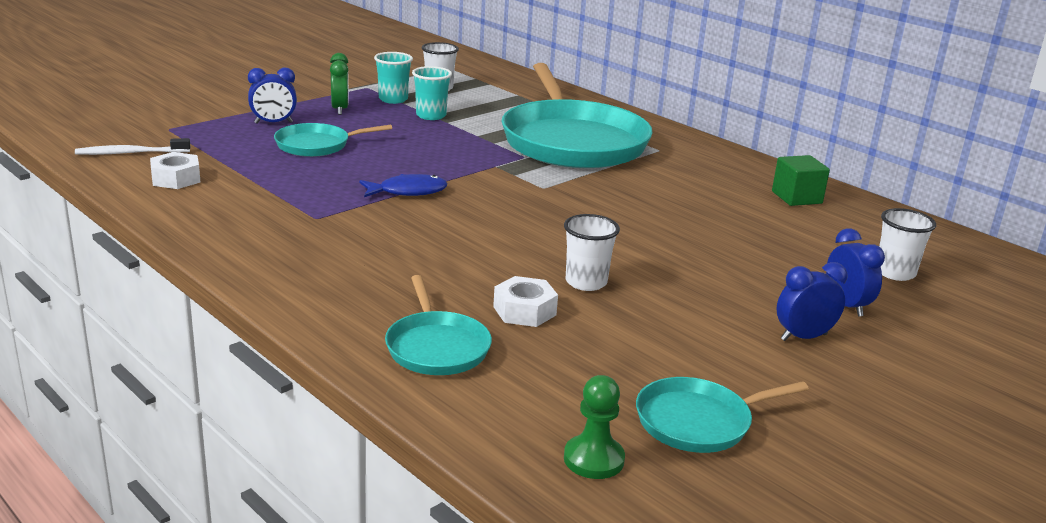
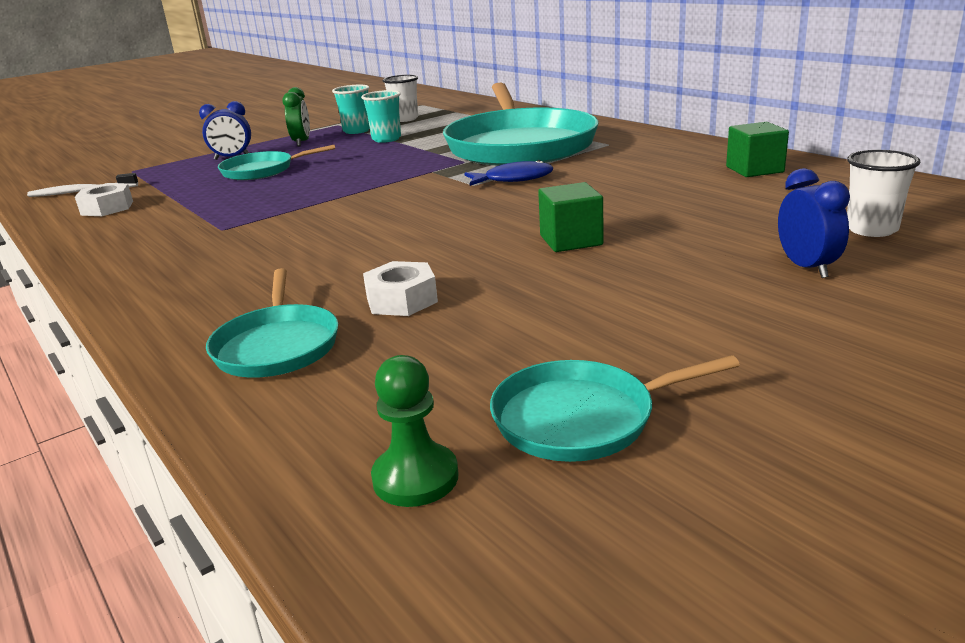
camera: 10 degrees right, 0 degrees up
blue fish [360,174,447,197] -> blue fish moved to [465,160,553,186]
white cup [564,214,620,291] -> none
blue clock [776,262,848,341] -> none
none -> green cube [538,182,603,252]

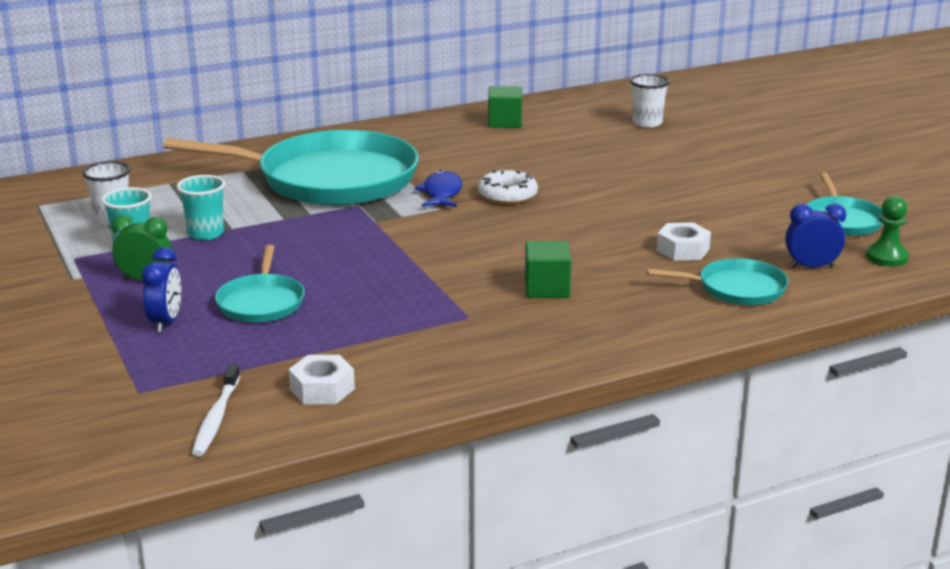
camera: 80 degrees left, 0 degrees up
green cube [538,182,603,252] -> green cube moved to [525,241,571,298]
blue clock [778,168,850,278] -> blue clock moved to [785,203,846,268]
none -> white donut [478,170,538,204]

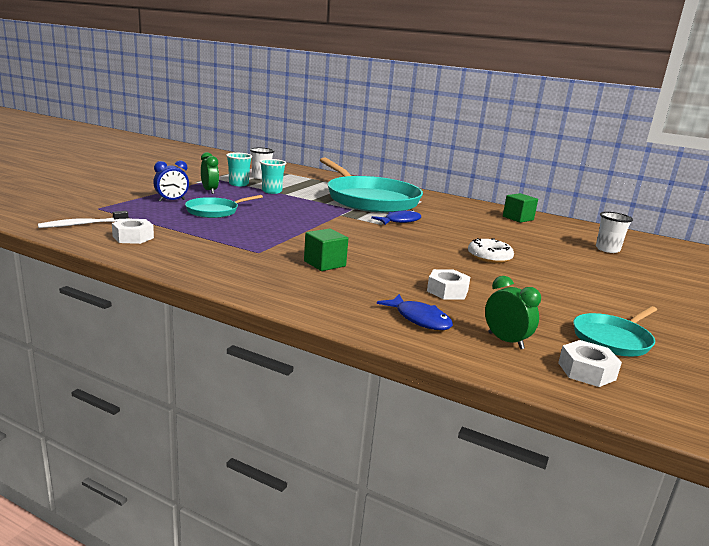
camera: 50 degrees right, 5 degrees down
white donut [478,170,538,204] -> white donut moved to [468,238,514,263]
turquoise pan [647,258,789,305] -> blue fish [377,294,453,330]
blue clock [785,203,846,268] -> green clock [485,276,541,349]
green pawn [866,196,909,267] -> white nut [558,340,622,387]

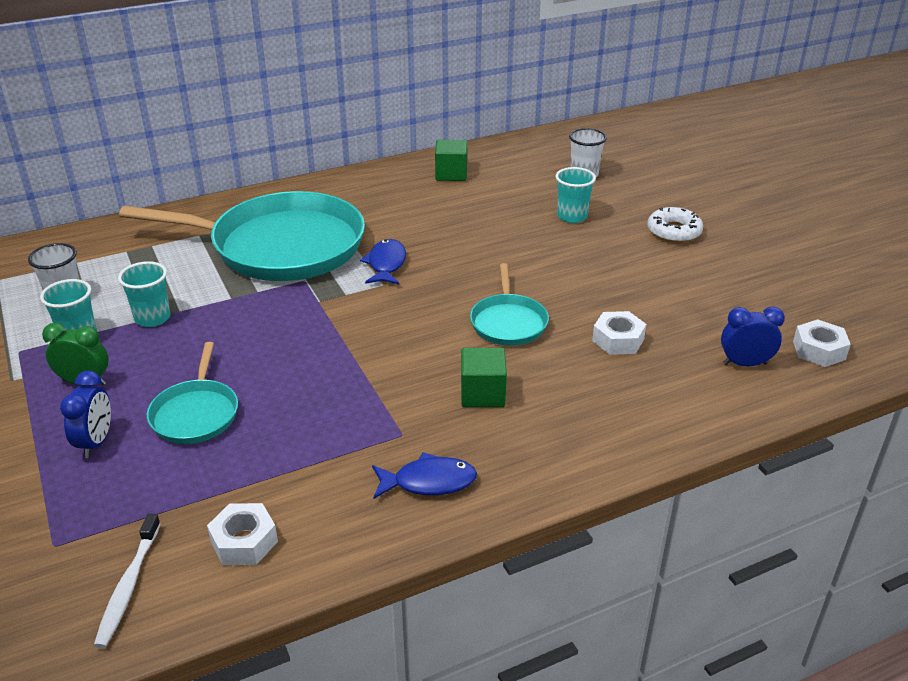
camera: 50 degrees left, 15 degrees up
blue fish [377,294,453,330] -> blue fish moved to [372,452,477,499]
white donut [468,238,514,263] -> white donut moved to [648,207,703,243]
green clock [485,276,541,349] -> blue clock [721,307,785,367]
turquoise pan [573,306,657,357] -> turquoise pan moved to [470,263,549,346]
none -> turquoise cup [555,167,596,223]

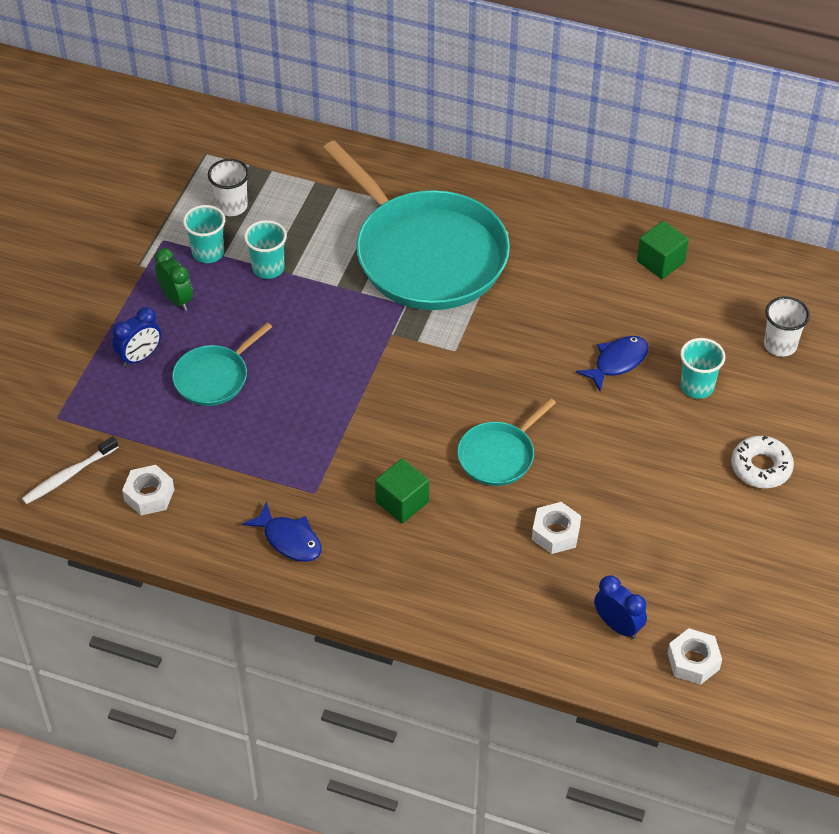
camera: 45 degrees right, 15 degrees up
blue fish [360,239,406,285] -> blue fish moved to [576,336,649,391]

